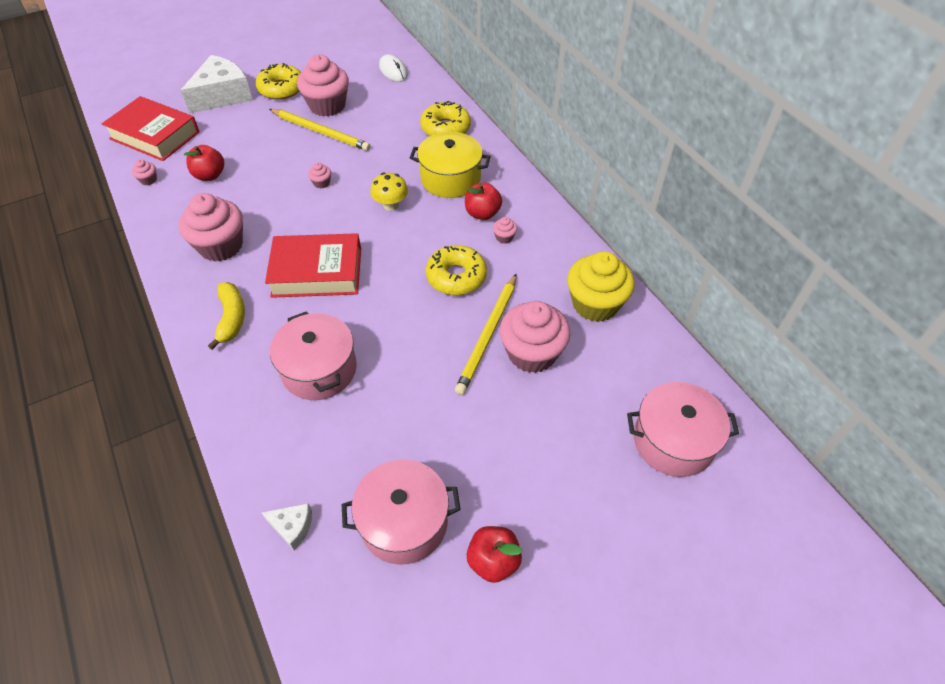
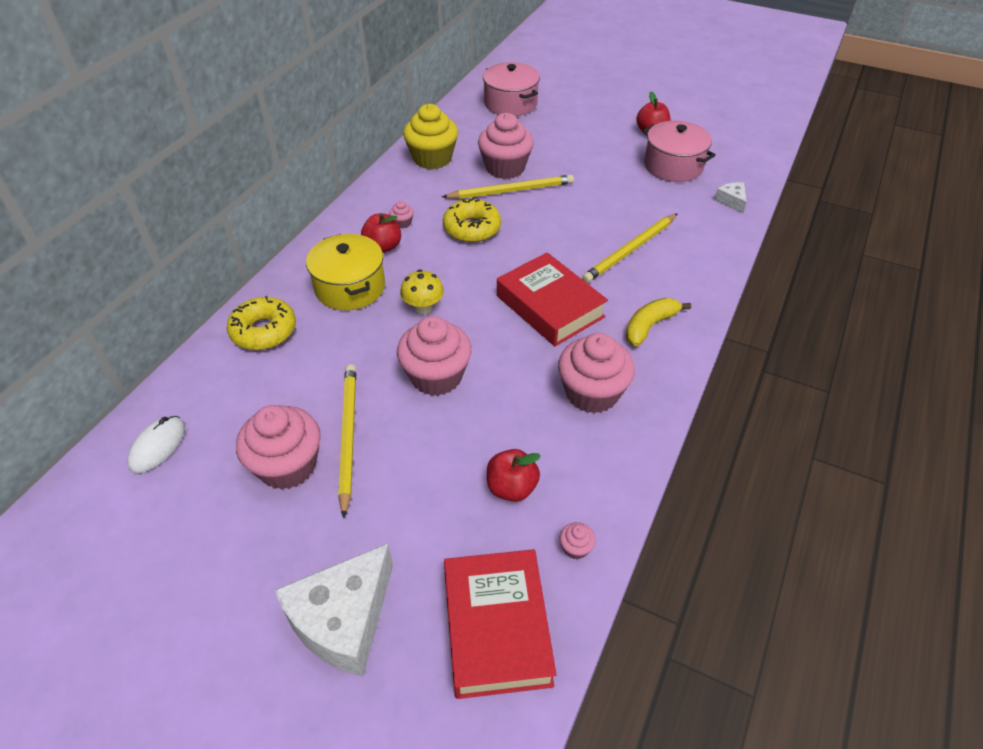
camera: 125 degrees left, 5 degrees down
white cheese [181,55,253,113] -> white cheese turned 60 degrees counterclockwise [275,543,393,676]
yellow donut [255,63,301,100] -> none
pink pot [270,311,357,400] -> yellow pencil [582,213,678,283]
pink cupcake [308,162,331,188] -> pink cupcake [397,316,472,396], size x2.45

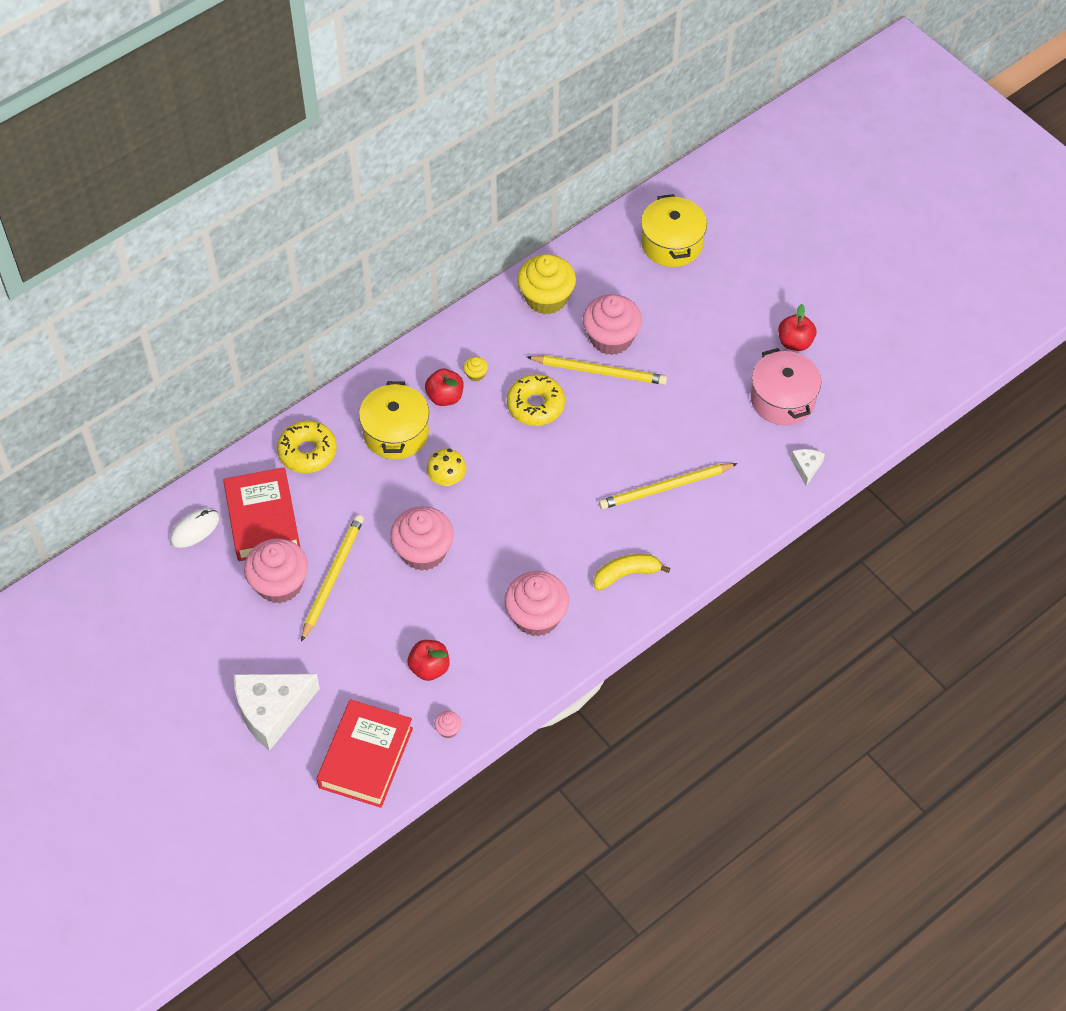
camera: 25 degrees right, 10 degrees up
pink cupcake [389,201,414,228] -> yellow cupcake [464,357,488,382]
pink pot [483,62,540,116] -> yellow pot [641,194,707,267]
red book [497,252,608,346] -> red book moved to [223,467,300,561]

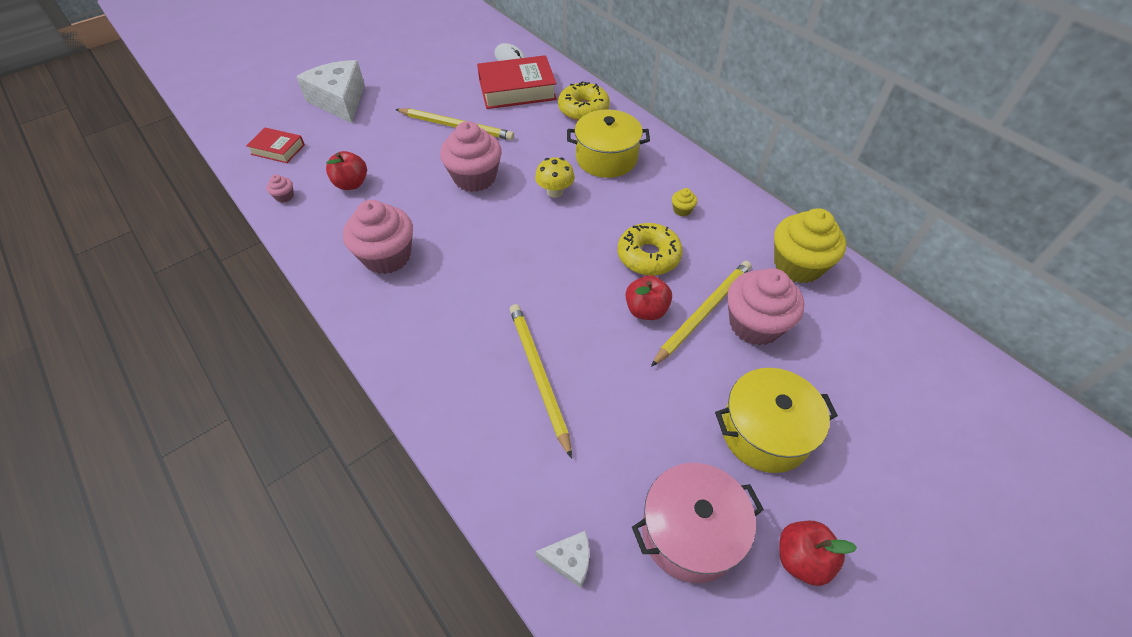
camera: 90 degrees right, 5 degrees down
pink cupcake [244,539,308,603] -> none
red book [317,699,413,808] -> red book [246,128,305,163], size x0.55
red apple [425,369,464,406] -> red apple moved to [626,275,672,320]
yellow pencil [527,355,667,385] -> yellow pencil turned 150 degrees counterclockwise [651,261,752,367]
yellow banana [594,554,670,590] -> none
yellow pot [641,194,707,267] -> yellow pot moved to [715,368,838,473]

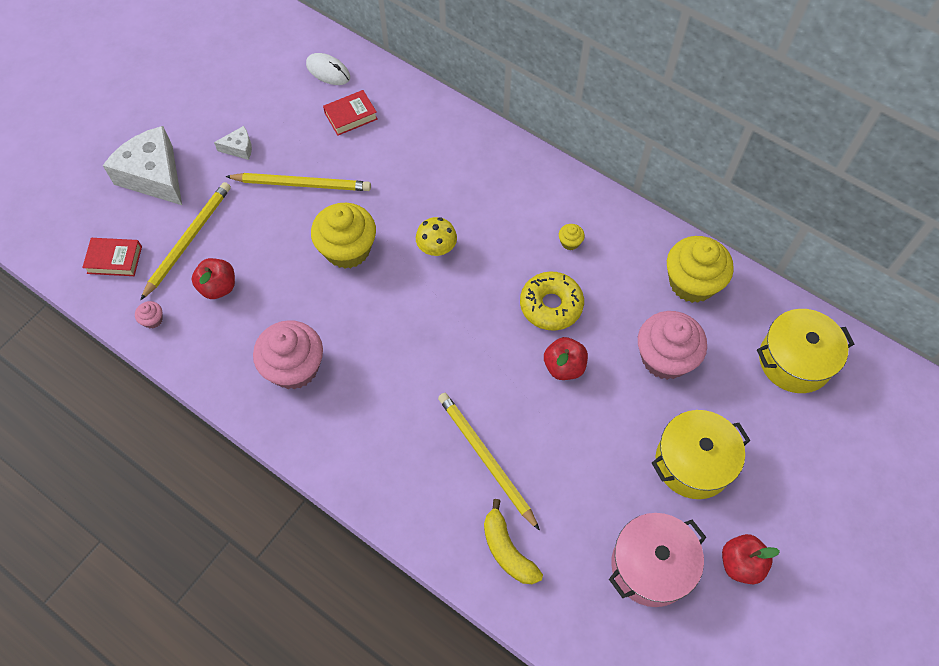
camera: 15 degrees left, 10 degrees up
pink cupcake [440,121,502,192] -> yellow cupcake [311,203,376,269]
red book [477,55,557,109] -> red book [323,90,378,136], size x0.55
white cheese [535,531,590,588] -> white cheese moved to [214,126,252,160]
yellow donut [558,81,610,121] -> none
yellow pot [567,109,650,178] -> yellow pot moved to [757,309,854,393]
yellow pencil [651,261,752,367] -> yellow pencil moved to [140,182,231,300]
none -> yellow banana [484,499,543,584]

